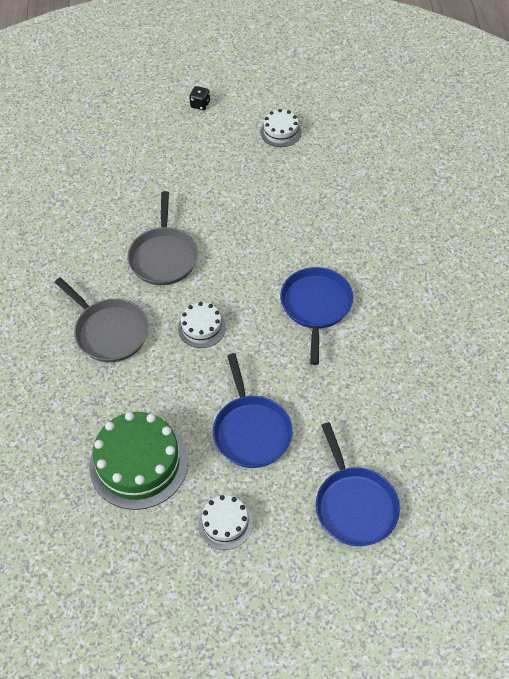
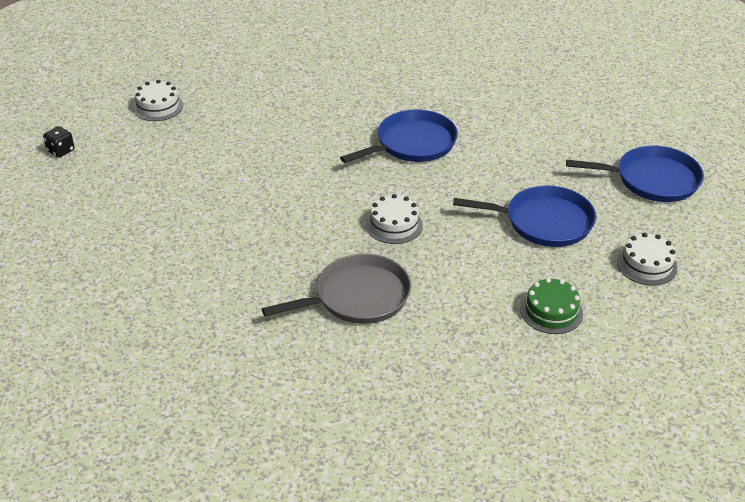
camera: 70 degrees left, 15 degrees down
green cake [89,412,188,510] -> green cake [521,278,583,334], size x0.53
grey pan [127,191,198,285] -> none
blue pan [280,267,353,365] -> blue pan turned 120 degrees clockwise [340,110,458,163]

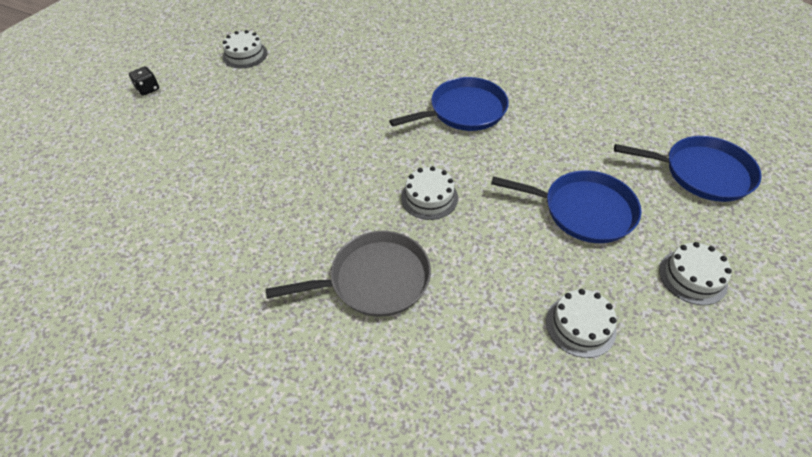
camera: 10 degrees right, 10 degrees up
green cake [521,278,583,334] -> white cake [546,289,617,358]

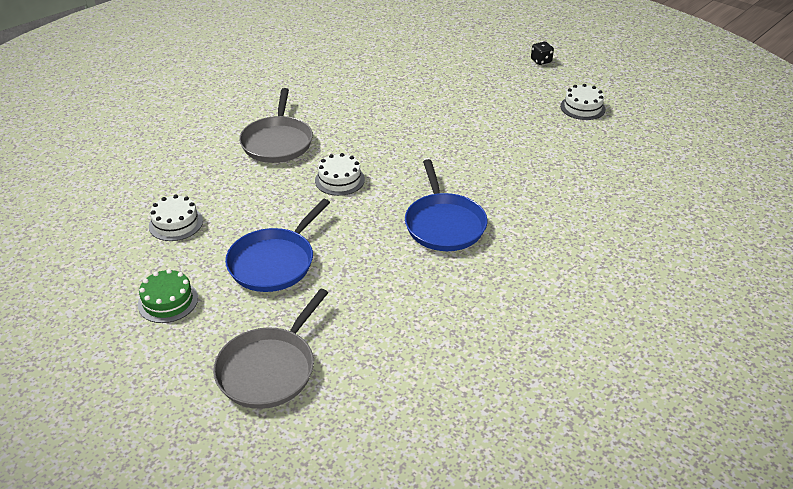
camera: 105 degrees right, 10 degrees down
blue pan [614,136,762,202] -> grey pan [213,289,328,409]
white cake [659,242,732,305] -> green cake [138,269,198,323]

